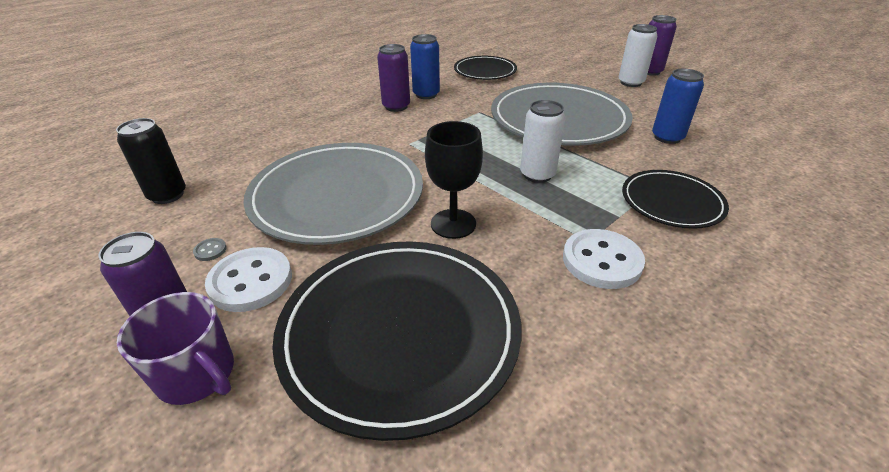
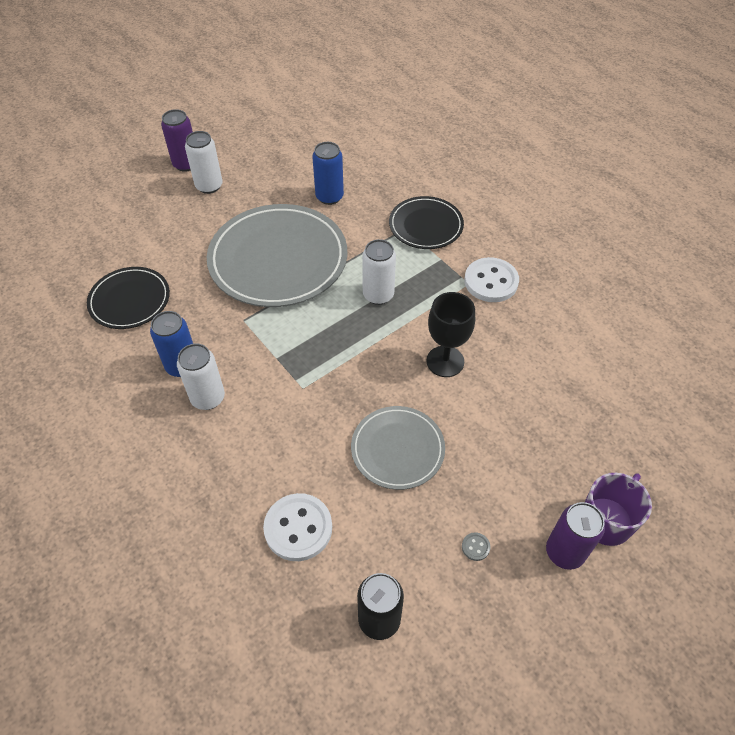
camera: 85 degrees left, 15 degrees up
white button [205,247,292,312] -> white button moved to [263,493,332,561]
grey plate [243,143,423,245] -> grey plate [351,406,445,490], size x0.56
black plate [272,241,522,441] -> none
purple can [377,44,410,112] -> white can [177,344,225,410]

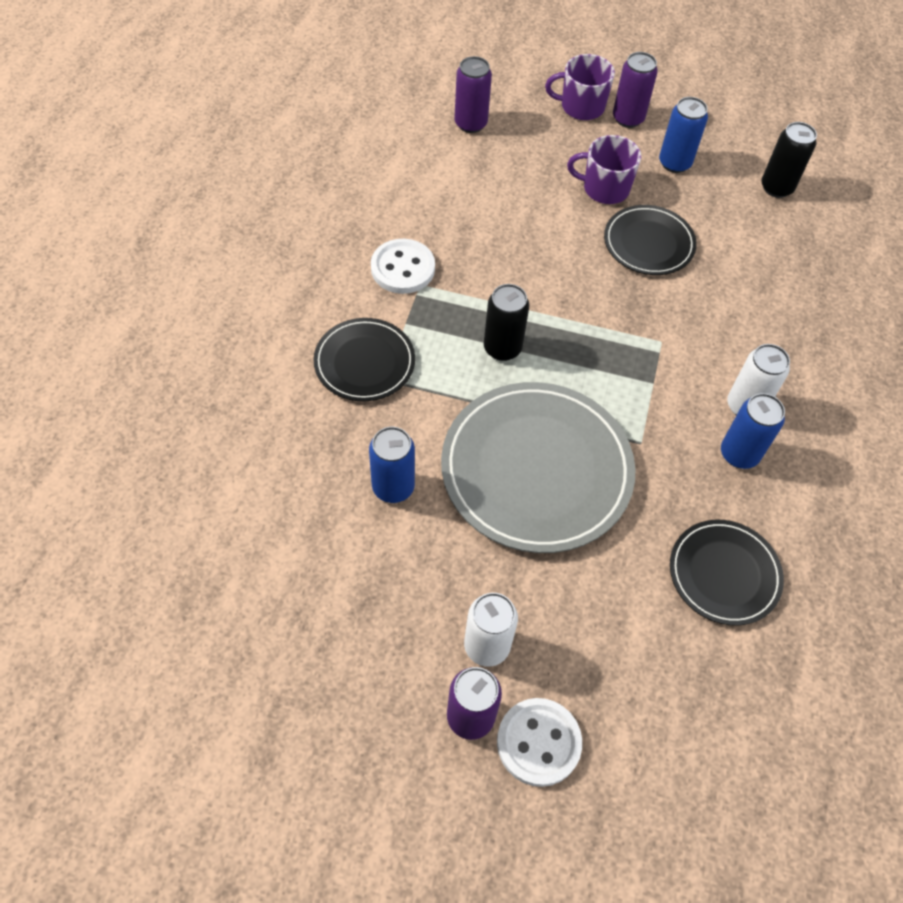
camera: 130 degrees left, 5 degrees up
white button [263,493,332,561] -> white button moved to [497,698,582,787]
grey plate [351,406,445,490] -> black plate [604,205,697,275]
white can [362,239,396,305] -> black can [484,284,529,361]
black goblet [426,292,475,377] -> none
grey button [462,532,490,561] -> blue can [659,97,708,173]
none -> purple can [454,56,492,133]
none -> purple mug [567,135,641,204]

